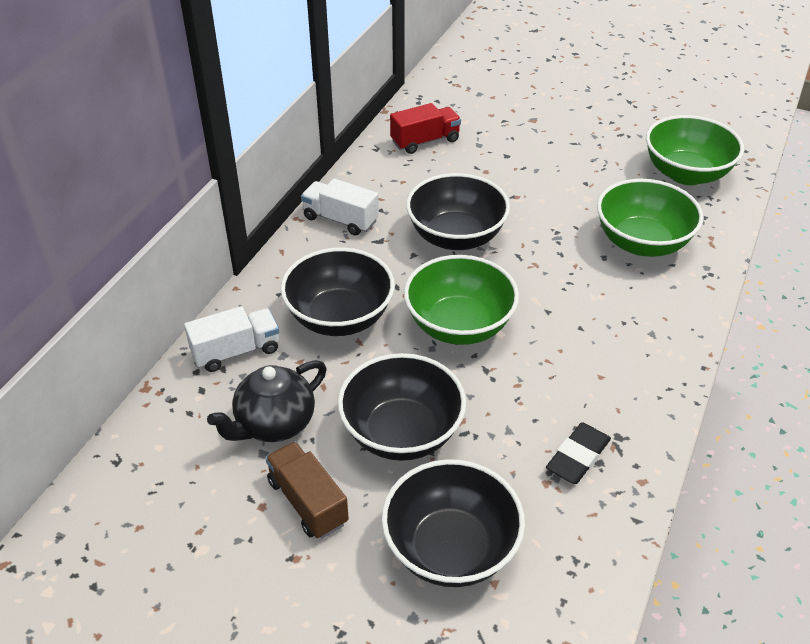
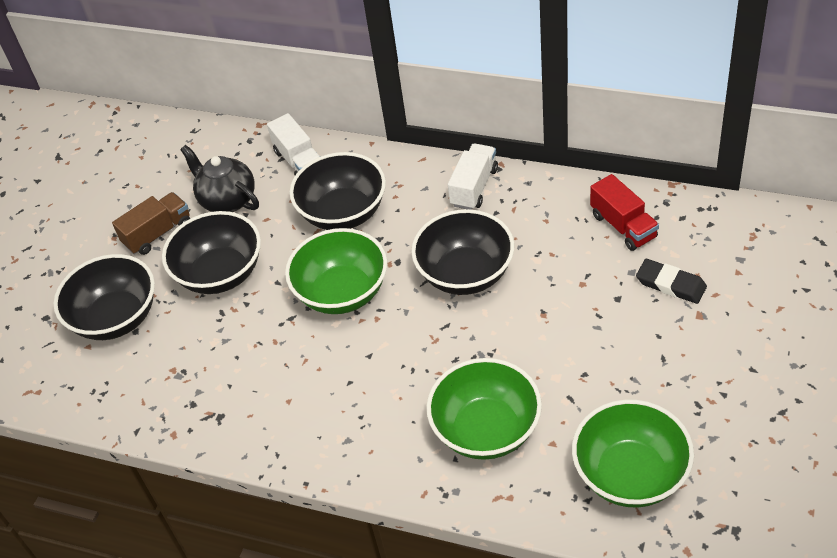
camera: 90 degrees right, 5 degrees up
black eraser [546,422,611,484] -> black eraser moved to [636,259,707,304]

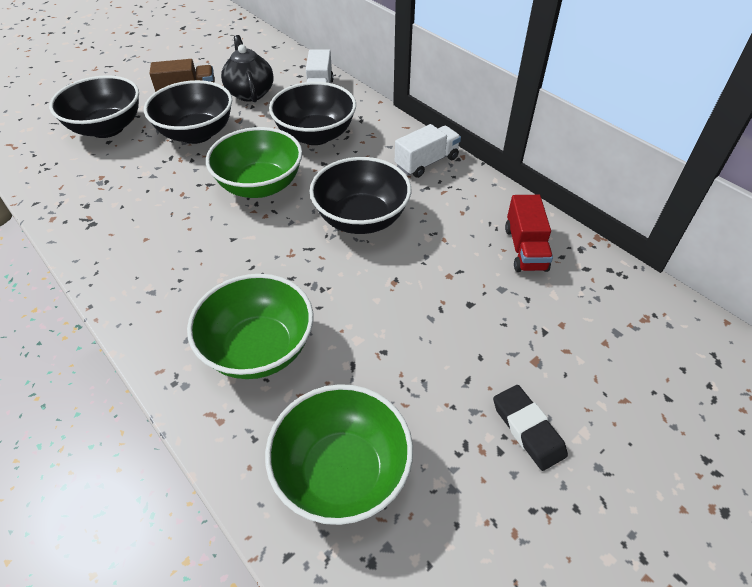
camera: 25 degrees right, 0 degrees up
black eraser [636,259,707,304] -> black eraser moved to [493,385,568,471]

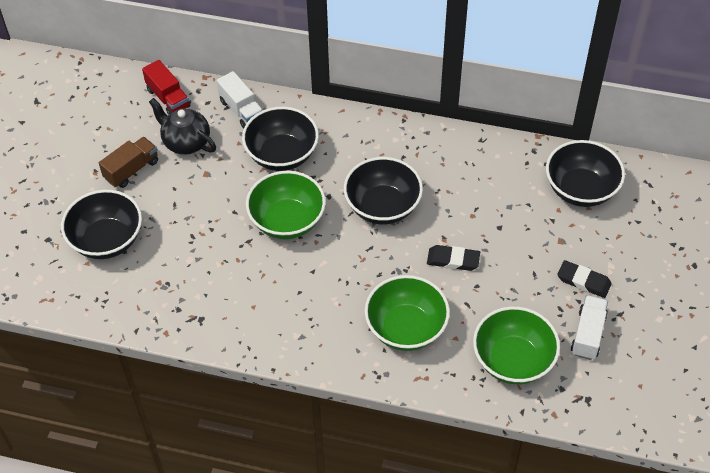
camera: 35 degrees left, 5 degrees up
black bowl [144,80,232,144] -> black bowl moved to [546,140,625,207]
white truck [395,124,461,178] -> white truck moved to [571,295,608,360]
red truck [505,195,553,272] -> red truck moved to [142,60,190,115]
none -> black eraser [427,245,480,271]

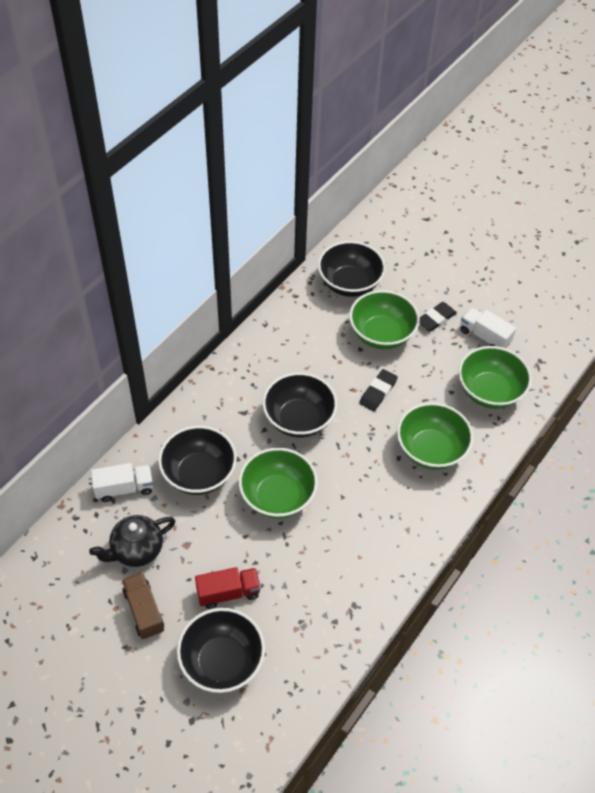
camera: 70 degrees left, 0 degrees up
red truck [142,60,190,115] -> red truck moved to [195,567,261,609]
none -> green bowl [349,290,420,349]

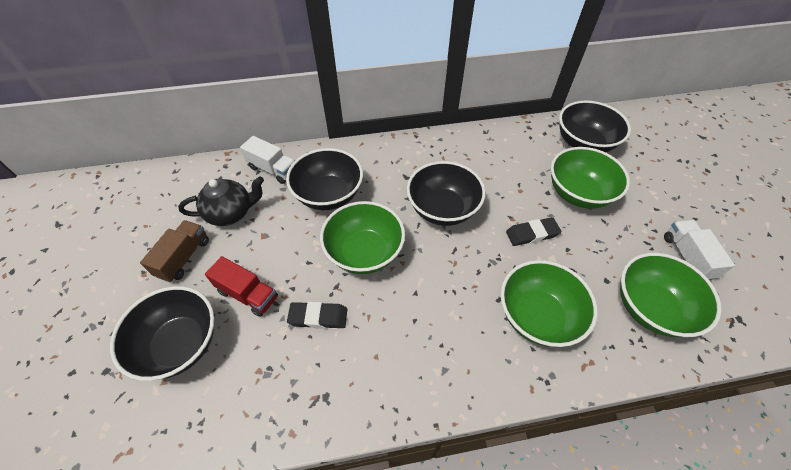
camera: 45 degrees right, 0 degrees up
black teapot [89,515,175,567] -> black teapot turned 150 degrees clockwise [178,176,264,226]
black eraser [419,302,457,332] -> black eraser moved to [287,302,347,329]

